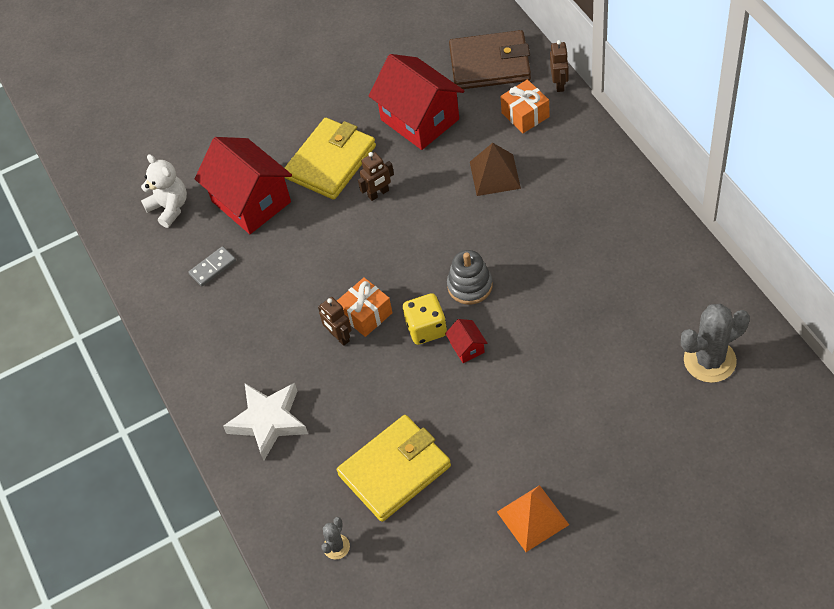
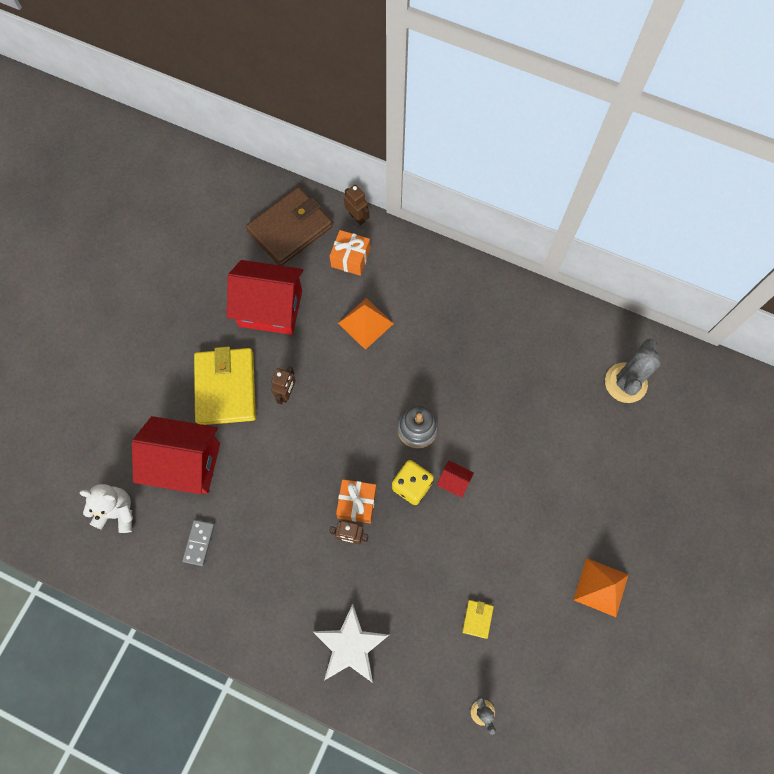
camera: 45 degrees left, 15 degrees up
yellow wallet [337,415,451,522] -> yellow wallet [462,600,494,639], size x0.40
brown pyramid [470,143,521,196] -> orange pyramid [338,298,394,350]

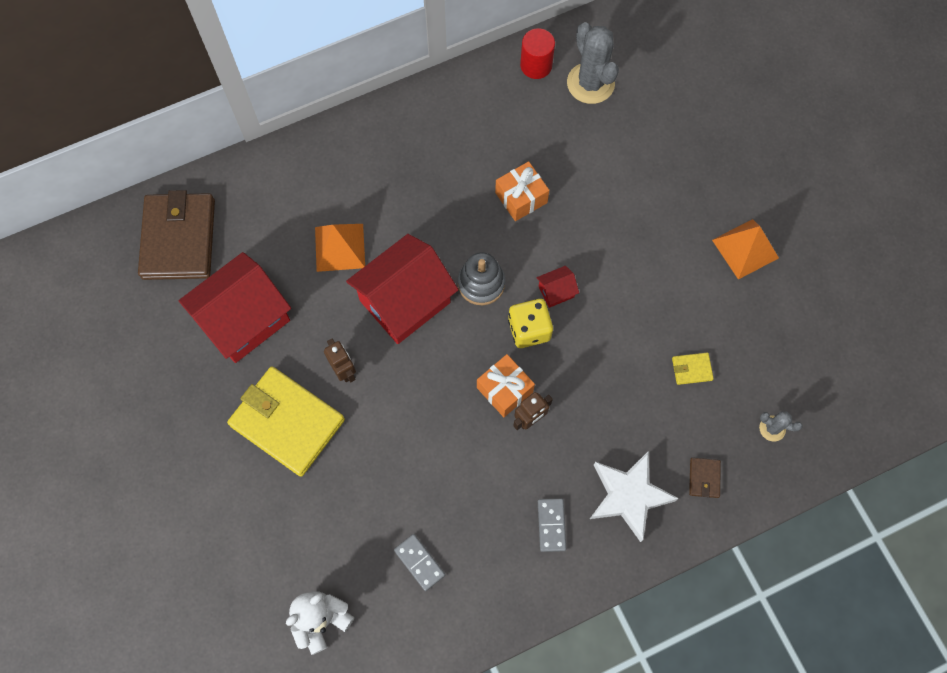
camera: 50 degrees left, 0 degrees up
red house [132,416,220,494] -> red house moved to [346,234,458,344]
orange gift [330,230,370,276] -> orange gift moved to [495,161,549,221]
brown robot [344,185,370,225] -> none
yellow wallet [462,600,494,639] -> yellow wallet turned 60 degrees counterclockwise [672,353,714,385]
none -> red cylinder [520,28,555,79]
none -> grey domino [538,498,566,552]
none -> brown wallet [689,458,721,498]

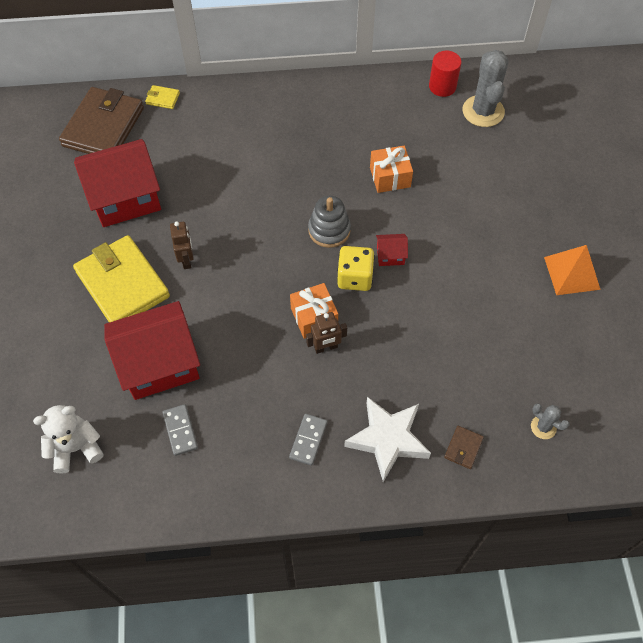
camera: 20 degrees right, 10 degrees down
orange pyramid [315,224,365,272] -> none
red house [346,234,458,344] -> red house moved to [104,301,200,400]
yellow wallet [672,353,714,385] -> yellow wallet moved to [145,85,180,109]

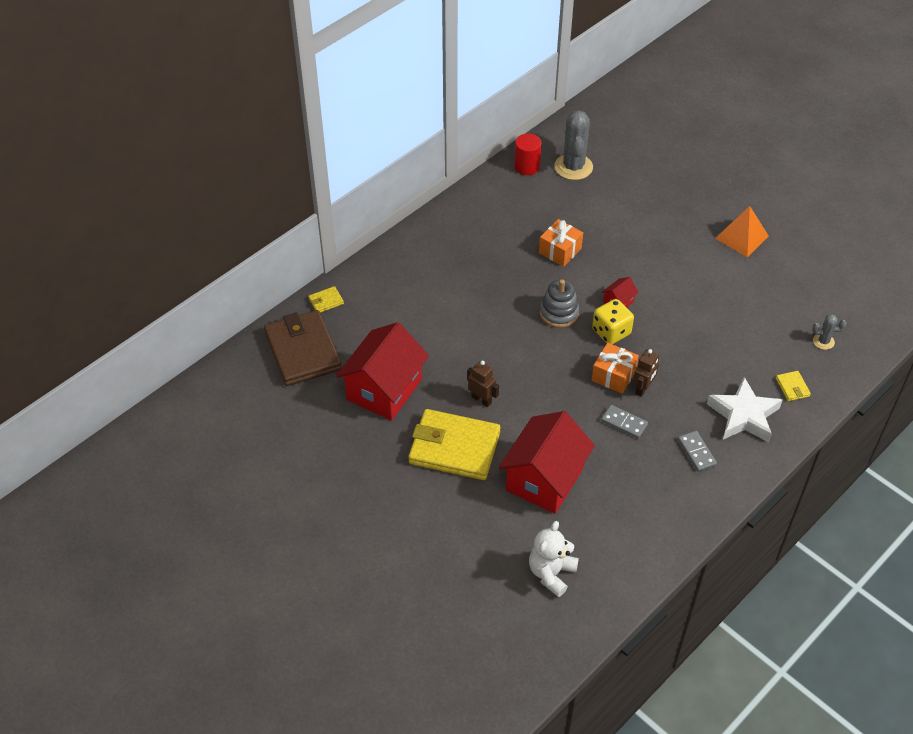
camera: 40 degrees left, 10 degrees down
grey domino [163,404,198,456] -> grey domino moved to [601,405,648,439]
brown wallet [444,426,484,469] -> yellow wallet [776,371,811,401]
grey cactus [463,50,509,127] -> grey cactus turned 45 degrees clockwise [554,110,593,180]

